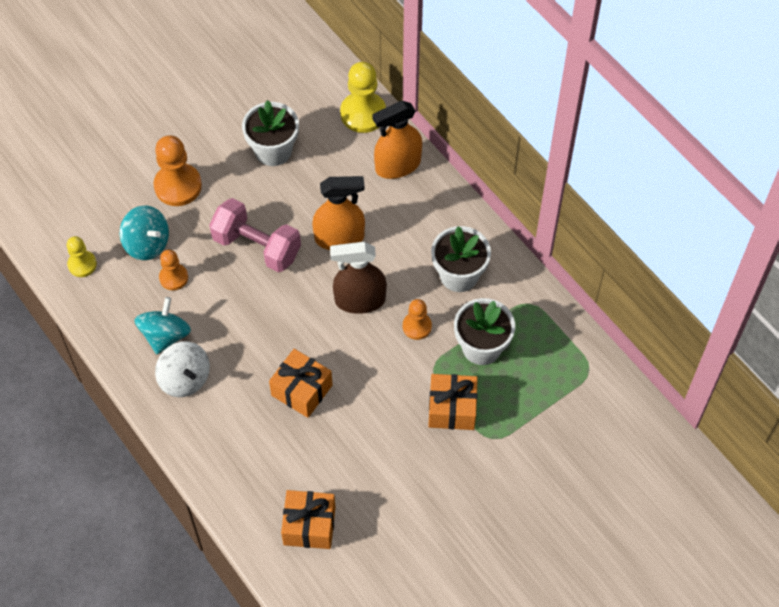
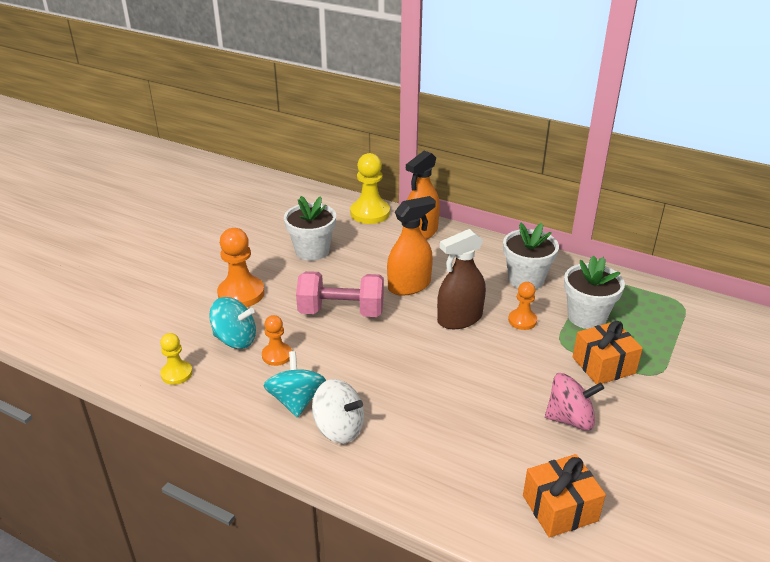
camera: 25 degrees left, 25 degrees down
orange gift [269,349,332,418] -> none
none -> pink spinning top [545,373,604,431]

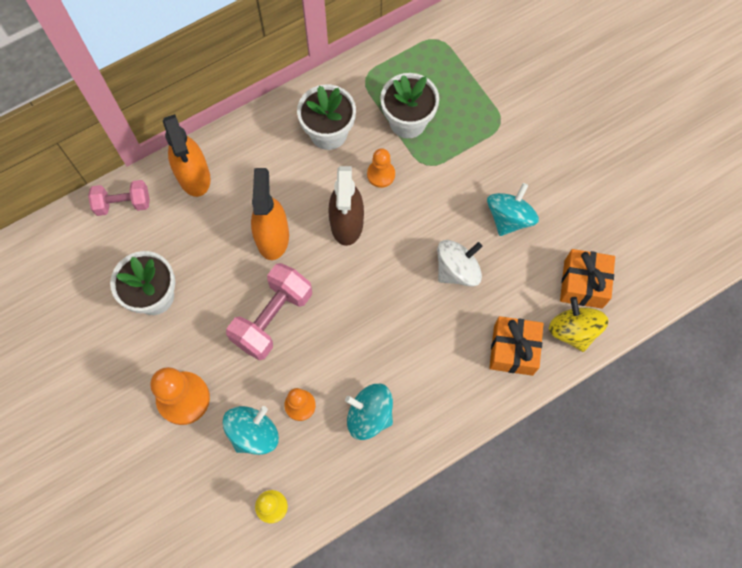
camera: 60 degrees left, 35 degrees up
white spinning top [312,379,364,443] -> white spinning top moved to [437,240,482,286]
yellow pawn [350,153,390,224] -> pink dumbbell [88,180,150,216]
pink spinning top [545,373,604,431] -> turquoise spinning top [487,183,539,236]
orange gift [573,321,643,385] -> orange gift moved to [489,316,544,376]
none -> yellow spinning top [549,297,609,352]

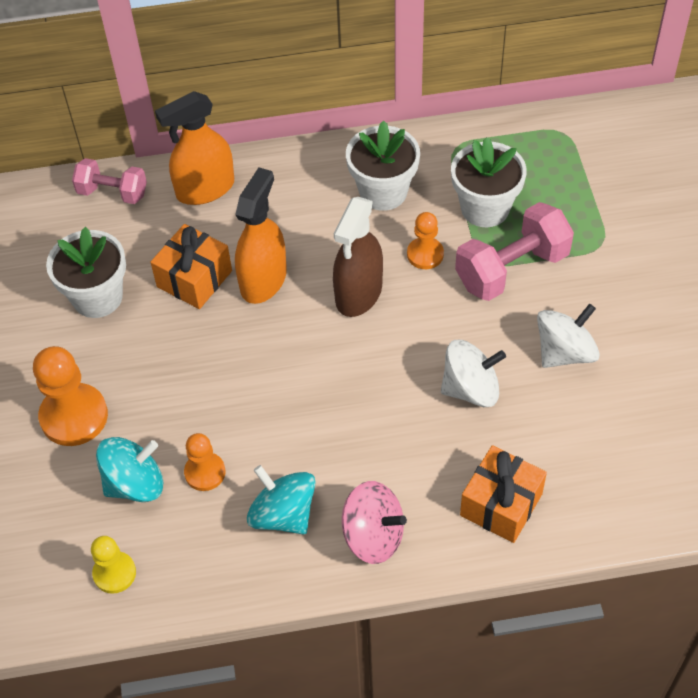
camera: 25 degrees right, 15 degrees down
orange spray bottle [163,114,211,197] -> orange spray bottle turned 60 degrees clockwise [155,91,234,205]
pink dumbbell [226,263,312,360] -> pink dumbbell moved to [455,202,574,301]
turquoise spinning top [487,183,539,236] -> white spinning top [537,304,600,368]
yellow spinning top [549,297,609,352] -> none
orange gift [560,249,615,309] -> orange gift moved to [151,224,232,309]
none -> pink spinning top [342,481,407,564]

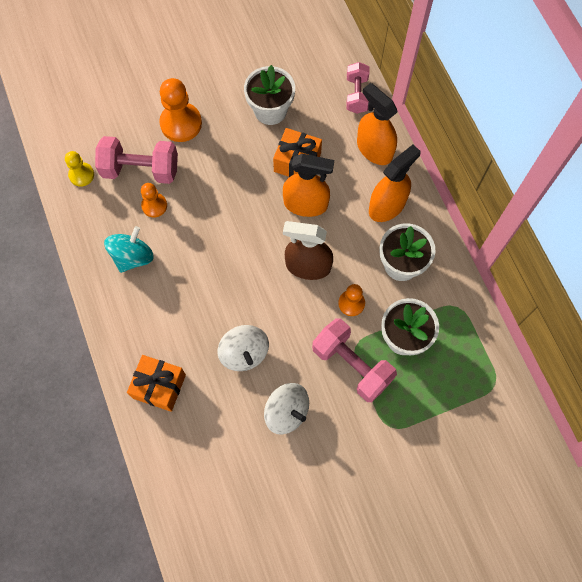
camera: 75 degrees right, 15 degrees up
turquoise spinning top [96,437,163,502] -> pink dumbbell [95,136,178,184]
pink spinning top [342,481,407,564] -> none
none -> orange spray bottle [369,145,421,222]

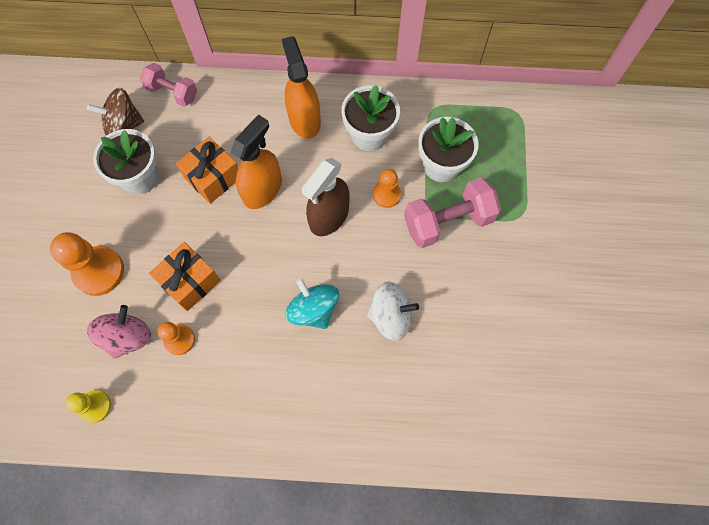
camera: 65 degrees left, 0 degrees up
pink dumbbell [95,136,178,184] -> pink spinning top [87,305,151,359]
turquoise spinning top [104,226,154,273] -> turquoise spinning top moved to [286,278,339,329]
orange gift [127,355,186,412] -> orange gift moved to [149,242,221,311]
white spinning top [264,383,309,434] -> none
orange spray bottle [357,83,397,165] -> none
none -> brown spinning top [87,88,144,136]

